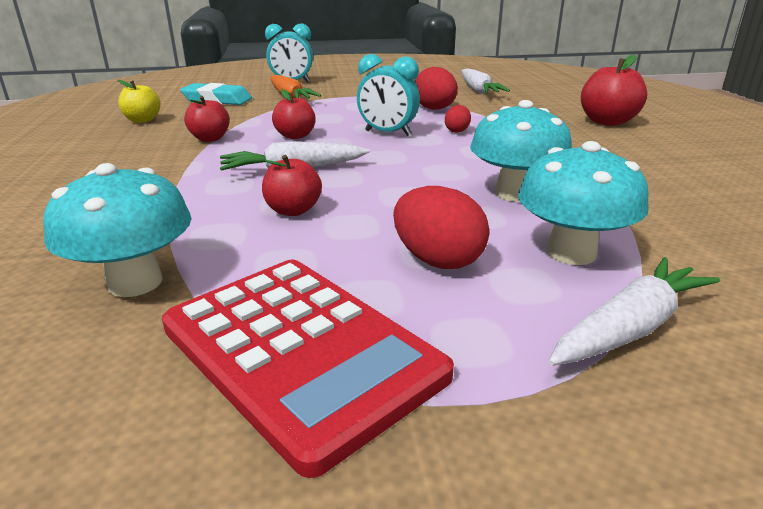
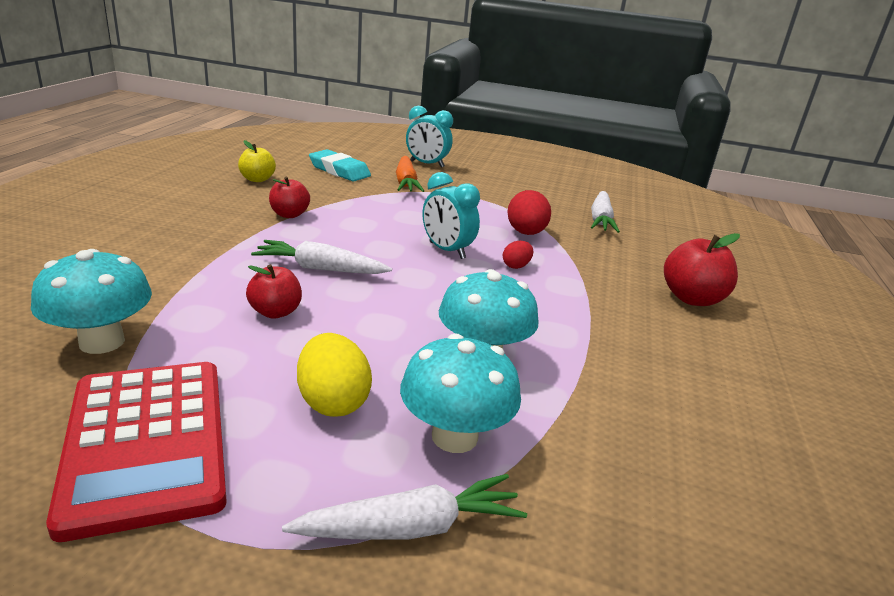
camera: 20 degrees right, 0 degrees up
red apple [272,89,316,139] -> none
red egg [393,186,489,269] -> yellow egg [297,333,372,417]

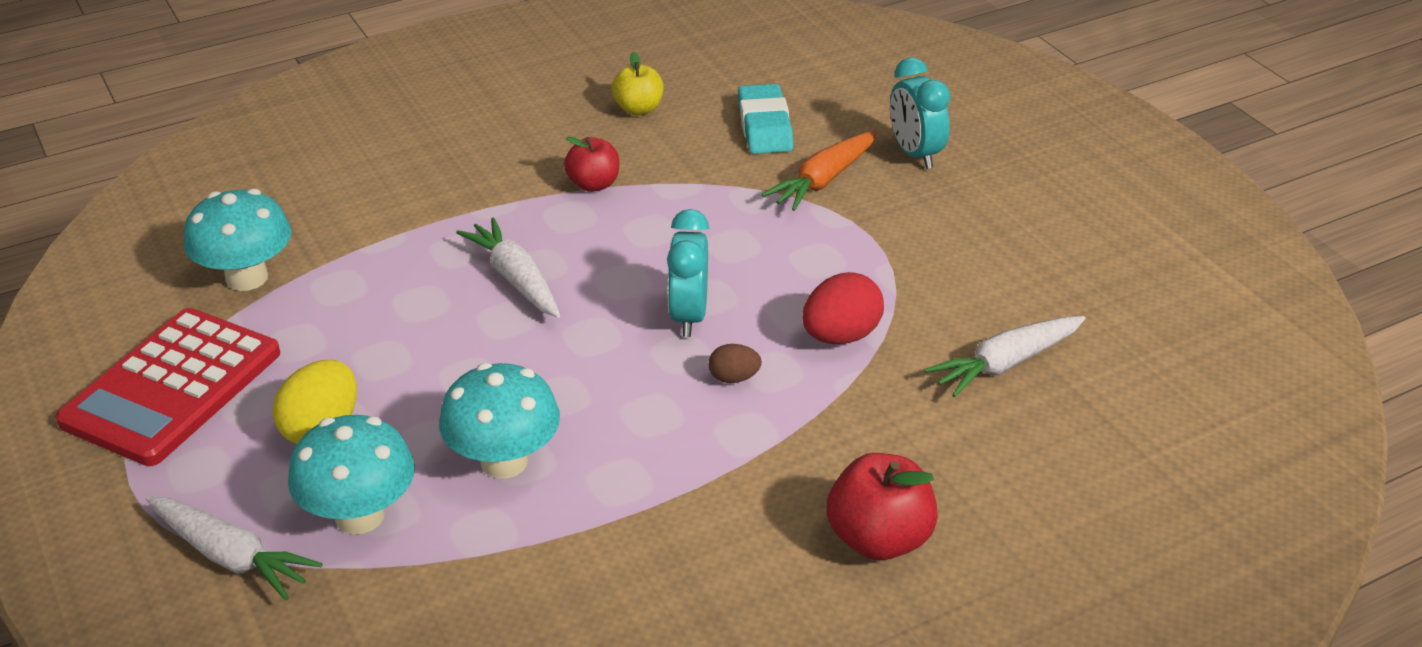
camera: 50 degrees right, 10 degrees up
red apple [246,264,302,319] -> none
red egg [503,241,534,269] -> brown egg [709,344,762,383]

